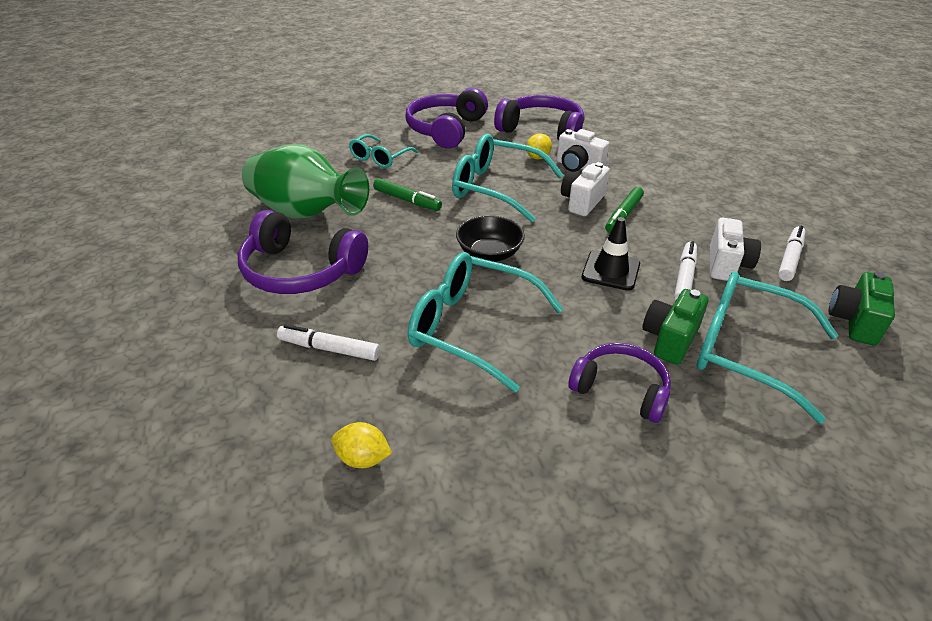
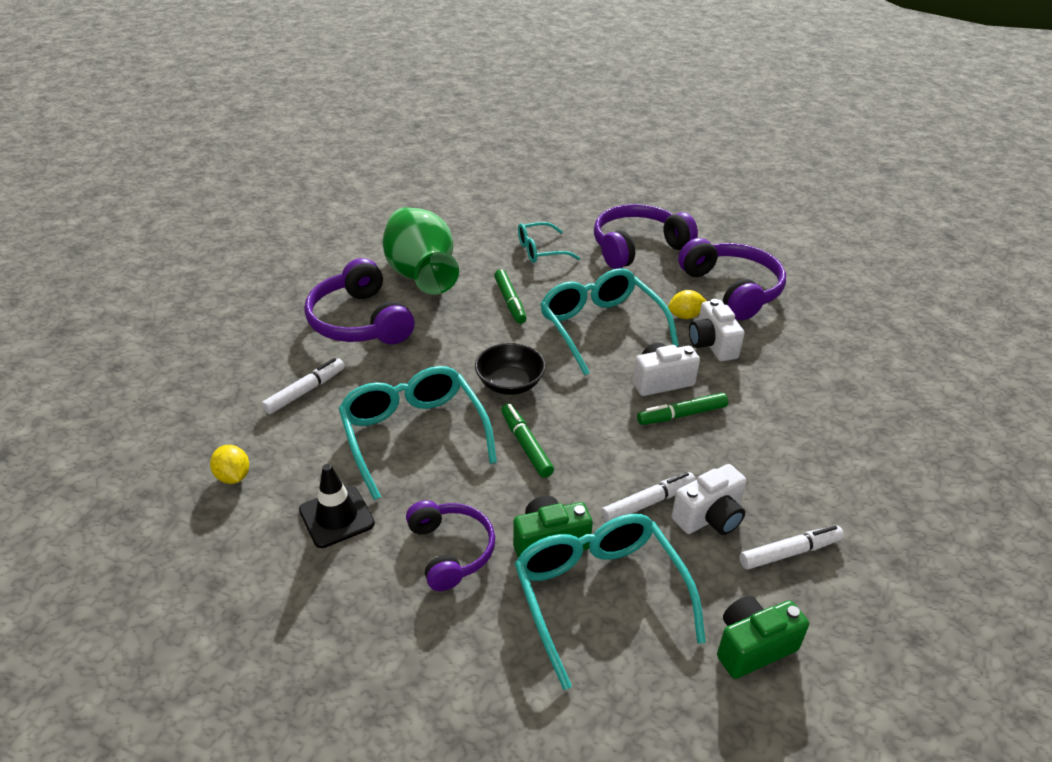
camera: 40 degrees right, 0 degrees up
white marker [277,324,380,361] -> white marker turned 75 degrees clockwise [262,358,345,414]
black traffic cone [582,217,640,291] -> black traffic cone moved to [299,464,375,548]
none -> green marker [501,404,554,478]

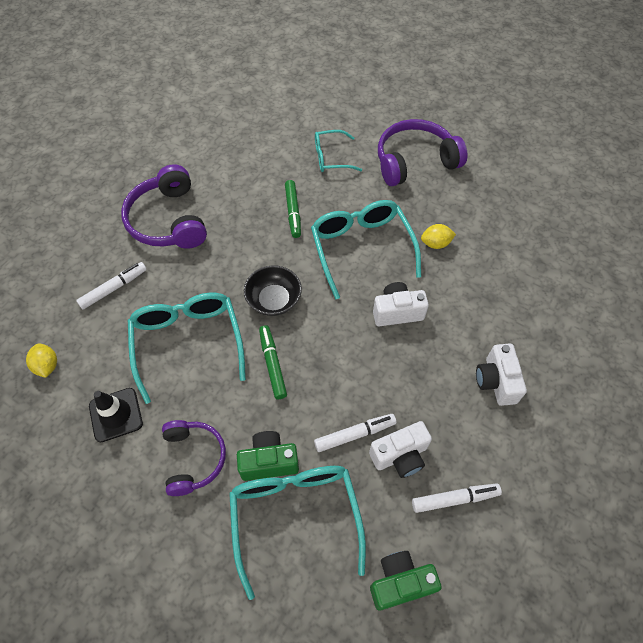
camera: 10 degrees right, 20 degrees up
green vase [383,207,459,295] -> none
green marker [637,393,728,425] -> none
purple headphones [678,238,786,320] -> none
white camera [689,299,744,361] -> white camera moved to [476,344,527,406]

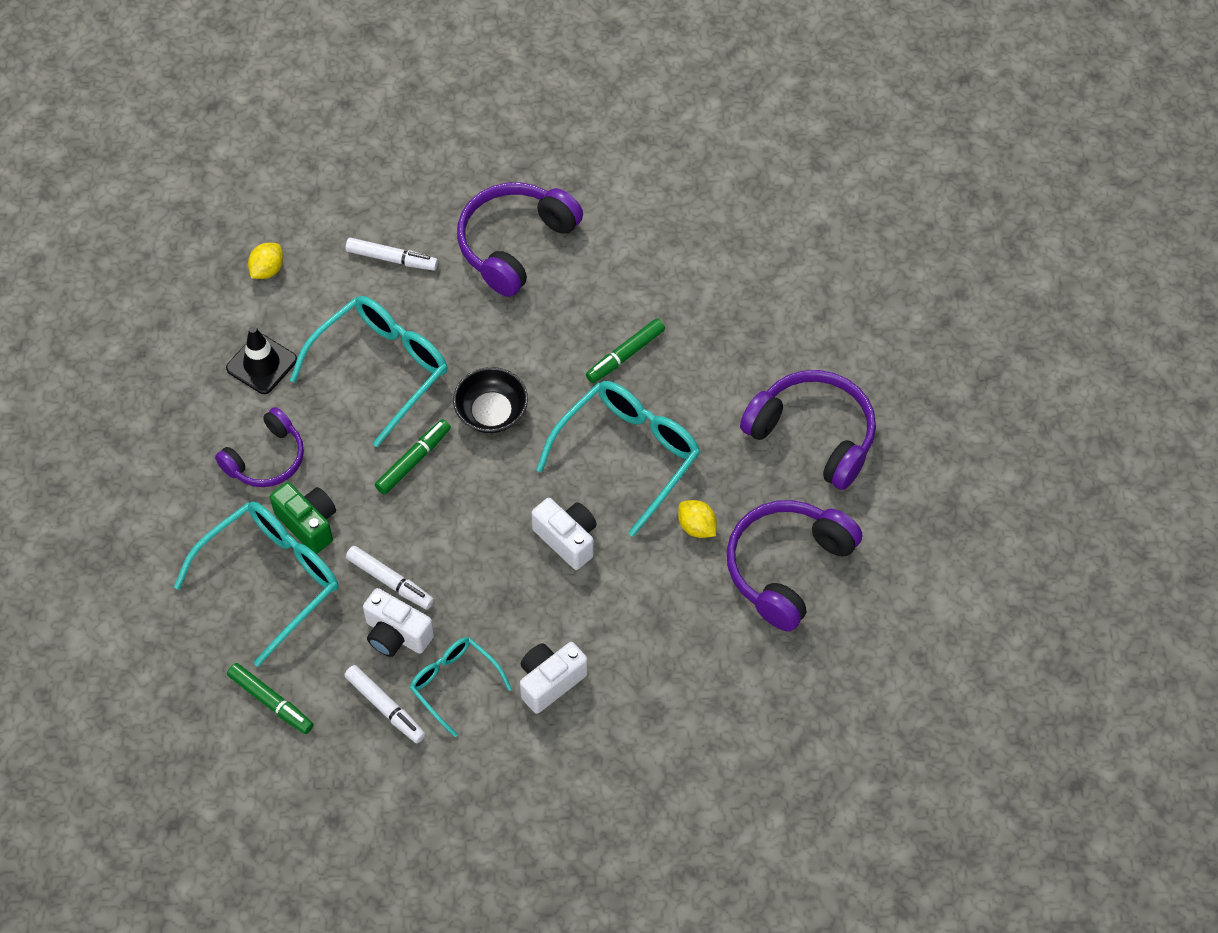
camera: 55 degrees right, 0 degrees up
turquoise glasses [315,130,362,172] -> turquoise glasses moved to [410,637,512,737]
green camera [370,551,442,611] -> green marker [227,663,314,734]
none -> purple headphones [727,500,862,631]

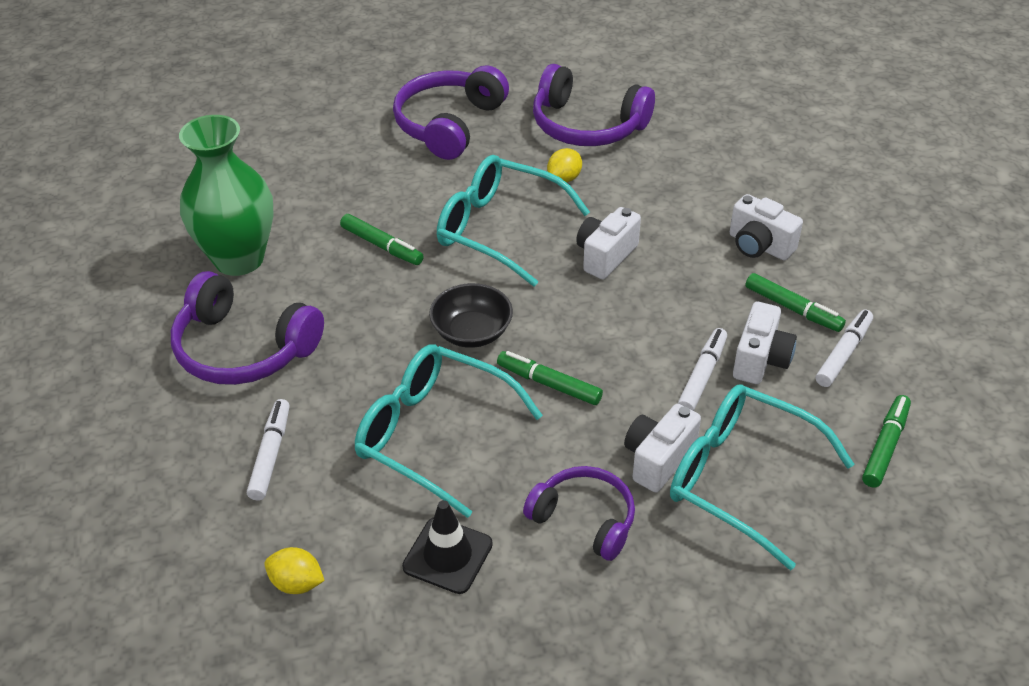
camera: 100 degrees left, 15 degrees down
green camera [270,482,336,554] -> white camera [624,404,701,492]
turquoise glasses [410,637,512,737] -> green marker [745,273,846,332]
none -> green vase [179,115,274,276]

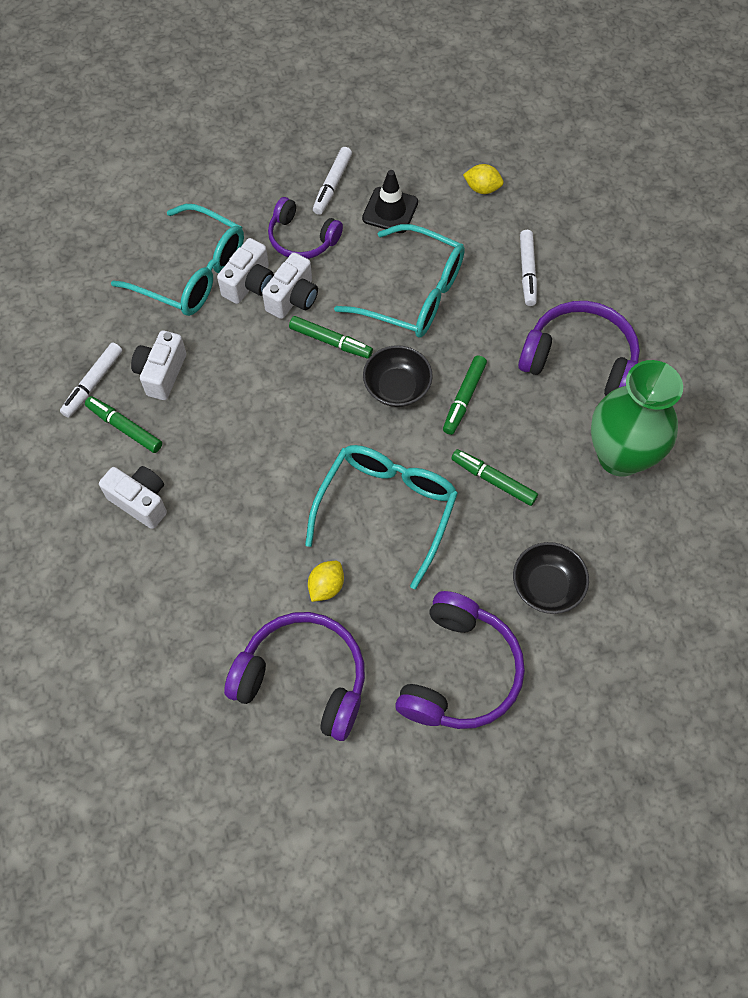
camera: 175 degrees right, 20 degrees up
turquoise glasses [437,155,590,287] -> turquoise glasses turned 90 degrees counterclockwise [305,445,458,589]
white camera [576,207,641,279] -> white camera moved to [262,252,318,319]
white marker [677,328,727,411] -> white marker moved to [313,147,352,215]
green marker [862,395,911,488] -> green marker moved to [443,356,487,435]
none -> black bowl [513,542,589,614]

